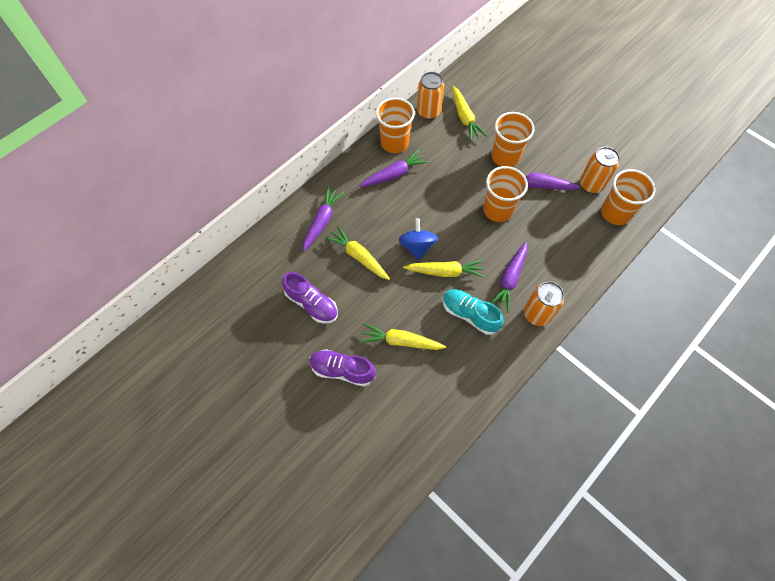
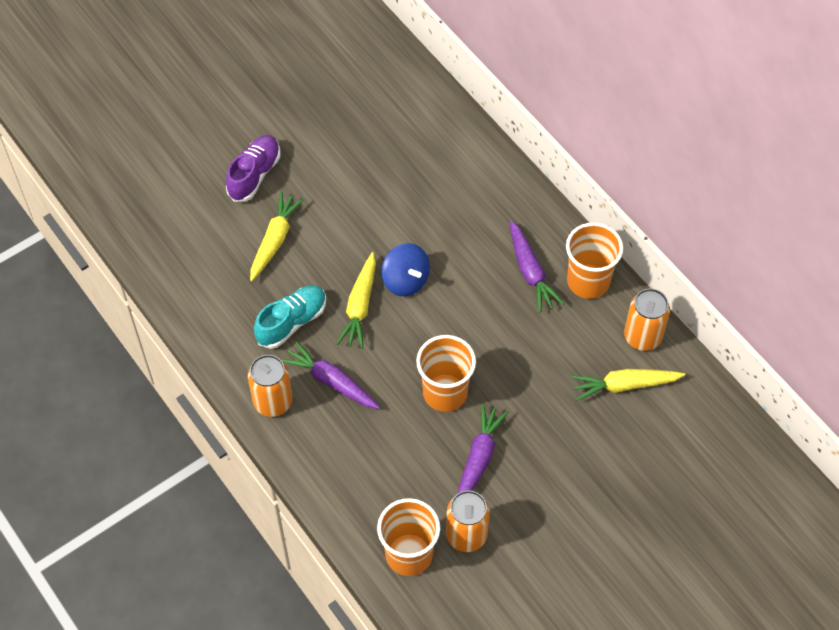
camera: 100 degrees right, 5 degrees down
purple shoe [282,272,338,324] -> none
purple carrot [303,186,344,252] -> none
yellow carrot [325,226,390,280] -> none
blue spinning top [399,218,438,260] -> blue spinning top turned 45 degrees clockwise [382,243,430,296]
orange cup [492,112,534,167] -> none

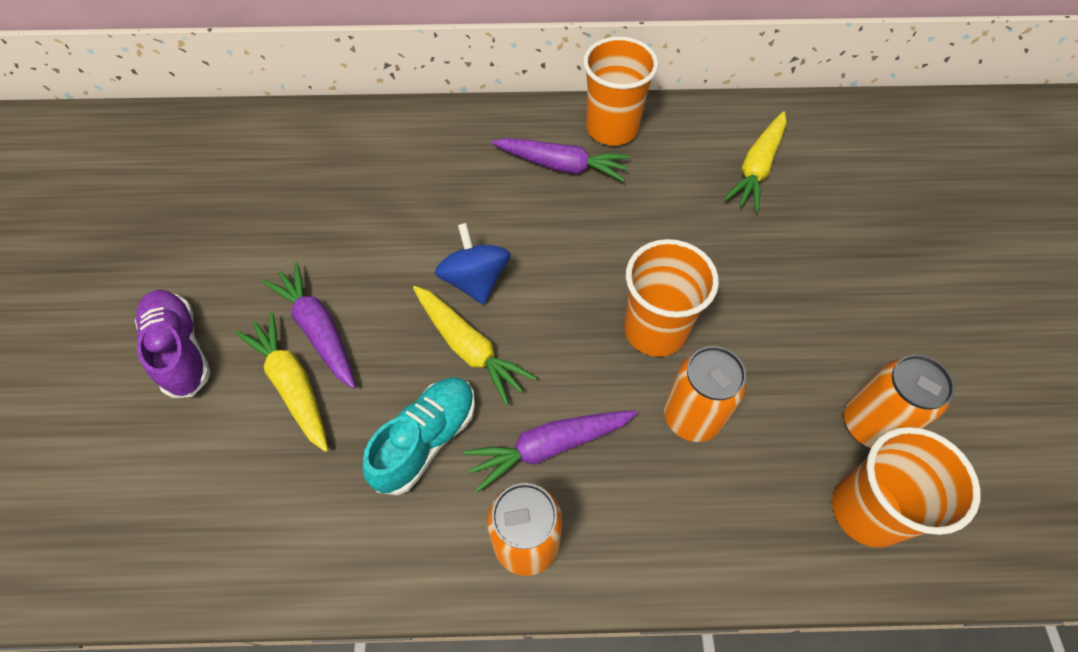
camera: 55 degrees left, 0 degrees up
turquoise shoe [254,285,326,349] -> turquoise shoe turned 45 degrees clockwise [362,377,475,495]
blue spinning top [382,243,430,296] -> blue spinning top turned 105 degrees counterclockwise [435,223,510,305]
purple carrot [458,403,509,493] -> purple carrot moved to [263,262,356,389]
orange can [624,289,670,351] -> orange can moved to [664,346,747,442]

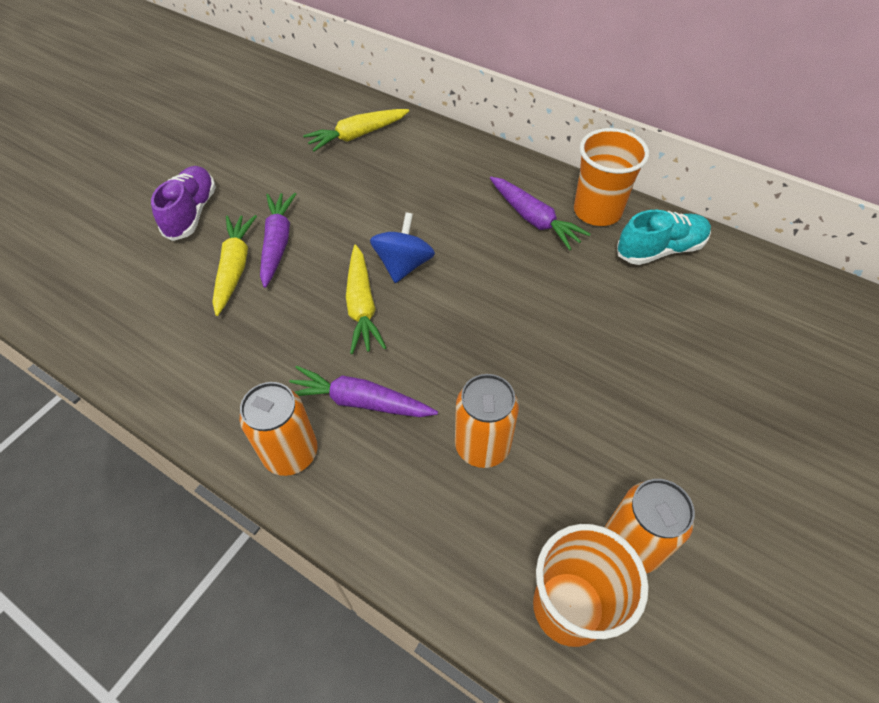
camera: 35 degrees right, 5 degrees down
turquoise shoe [362,377,475,495] -> turquoise shoe moved to [617,210,711,265]
orange cup [624,239,719,357] -> none
yellow carrot [724,111,786,212] -> yellow carrot moved to [303,109,409,152]

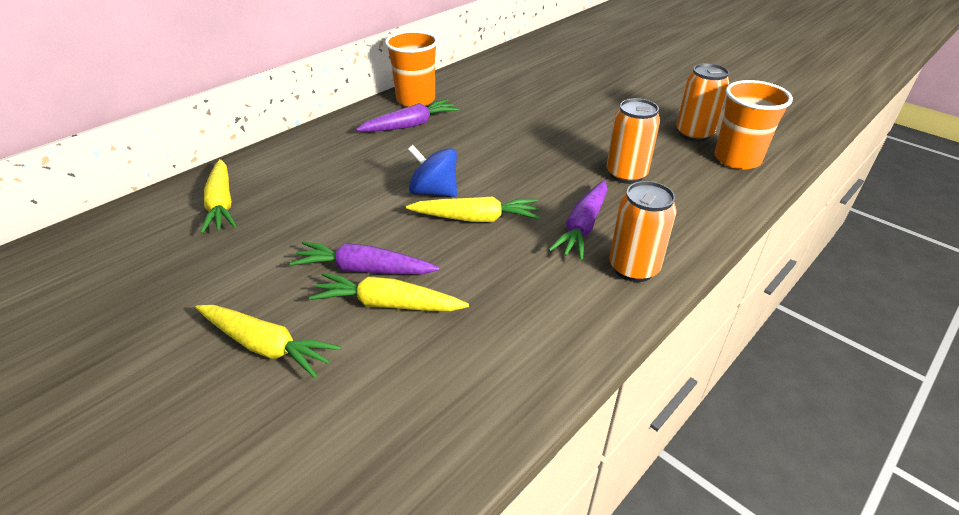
camera: 80 degrees left, 15 degrees down
purple shoe [151,166,216,241] -> yellow carrot [195,305,341,378]
turquoise shoe [617,210,711,265] -> none

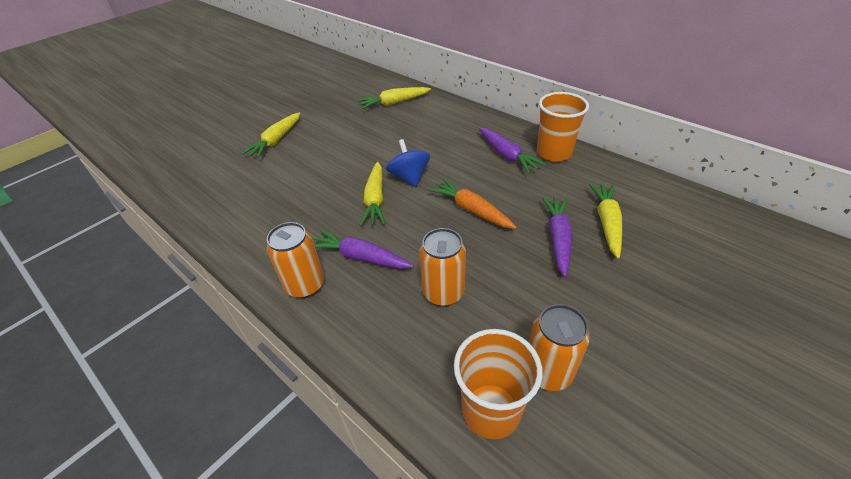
camera: 90 degrees right, 5 degrees up
purple carrot [290,241,440,274] -> purple carrot moved to [542,197,572,277]
yellow carrot [309,273,469,311] -> yellow carrot moved to [589,183,622,259]
blue spinning top [408,145,457,197] -> blue spinning top turned 45 degrees counterclockwise [386,139,430,187]
none -> orange carrot [428,178,517,229]

